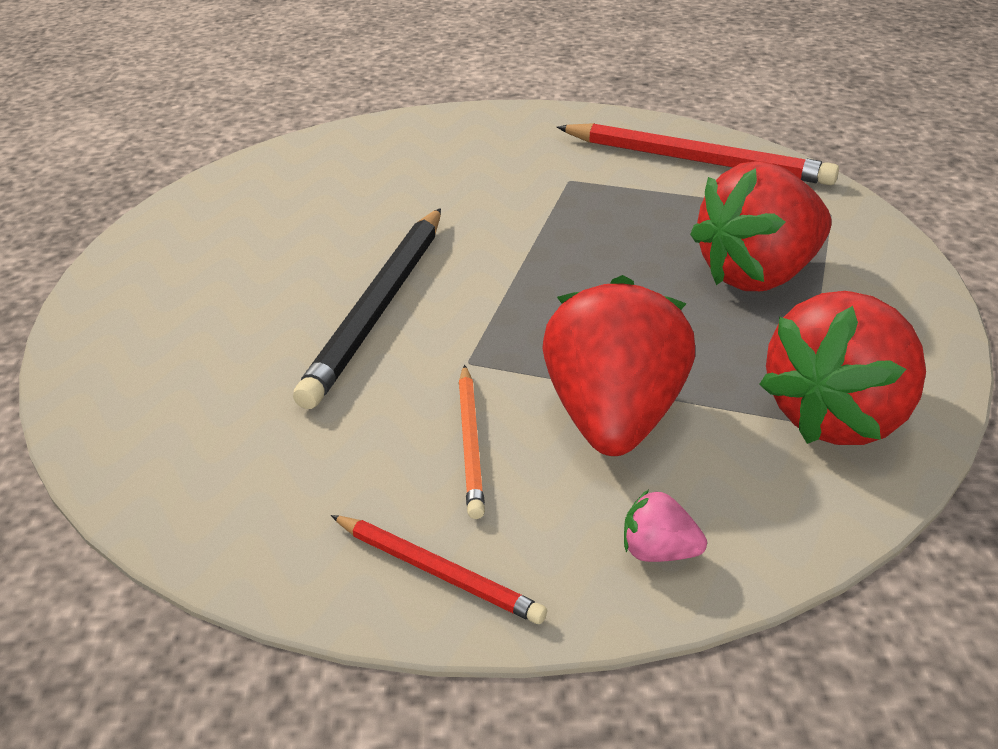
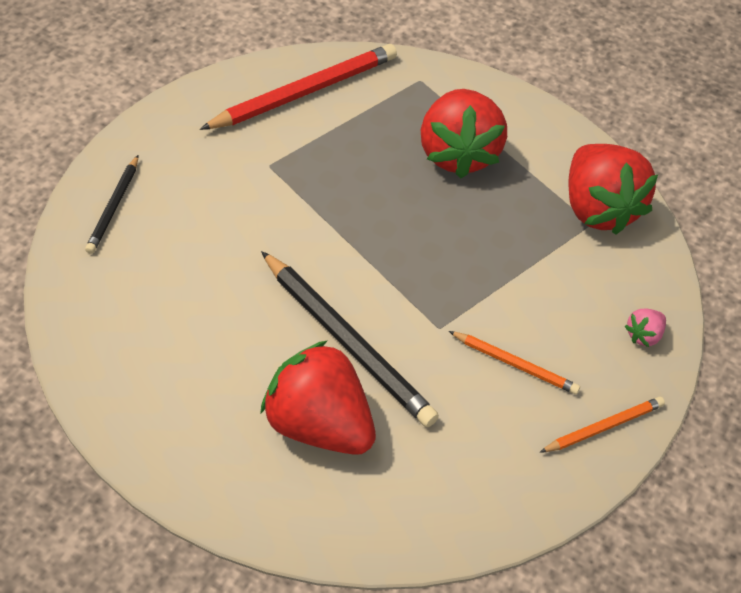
camera: 65 degrees left, 15 degrees up
red pencil [331,515,547,624] -> orange pencil [539,397,665,453]
red strawberry [542,275,695,456] -> red strawberry moved to [260,340,376,455]
none -> black pencil [85,155,138,254]

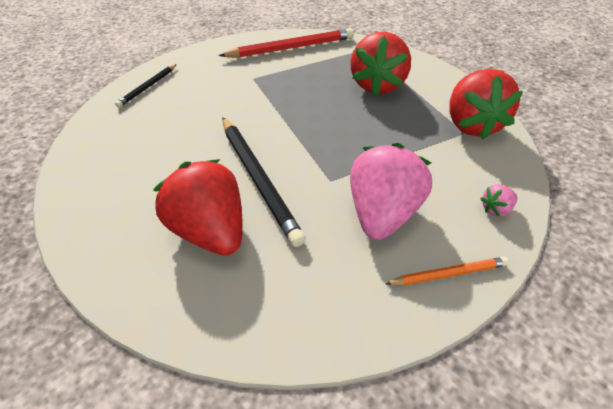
camera: 20 degrees right, 5 degrees down
orange pencil [449,331,580,394] -> pink strawberry [350,143,432,240]

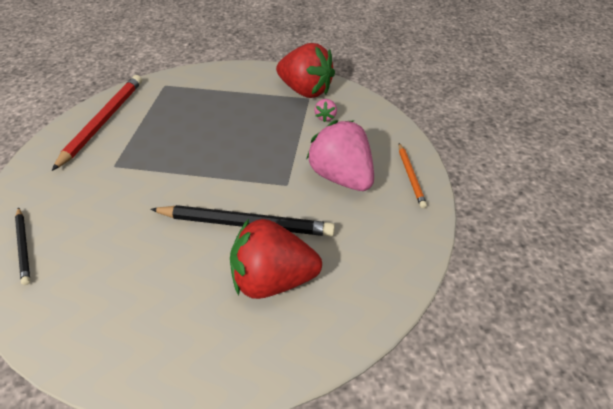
camera: 55 degrees left, 0 degrees up
red strawberry [351,32,411,96] -> none
orange pencil [385,257,509,285] -> orange pencil turned 150 degrees clockwise [399,143,427,208]
pink strawberry [480,184,517,217] -> pink strawberry moved to [314,99,337,122]

